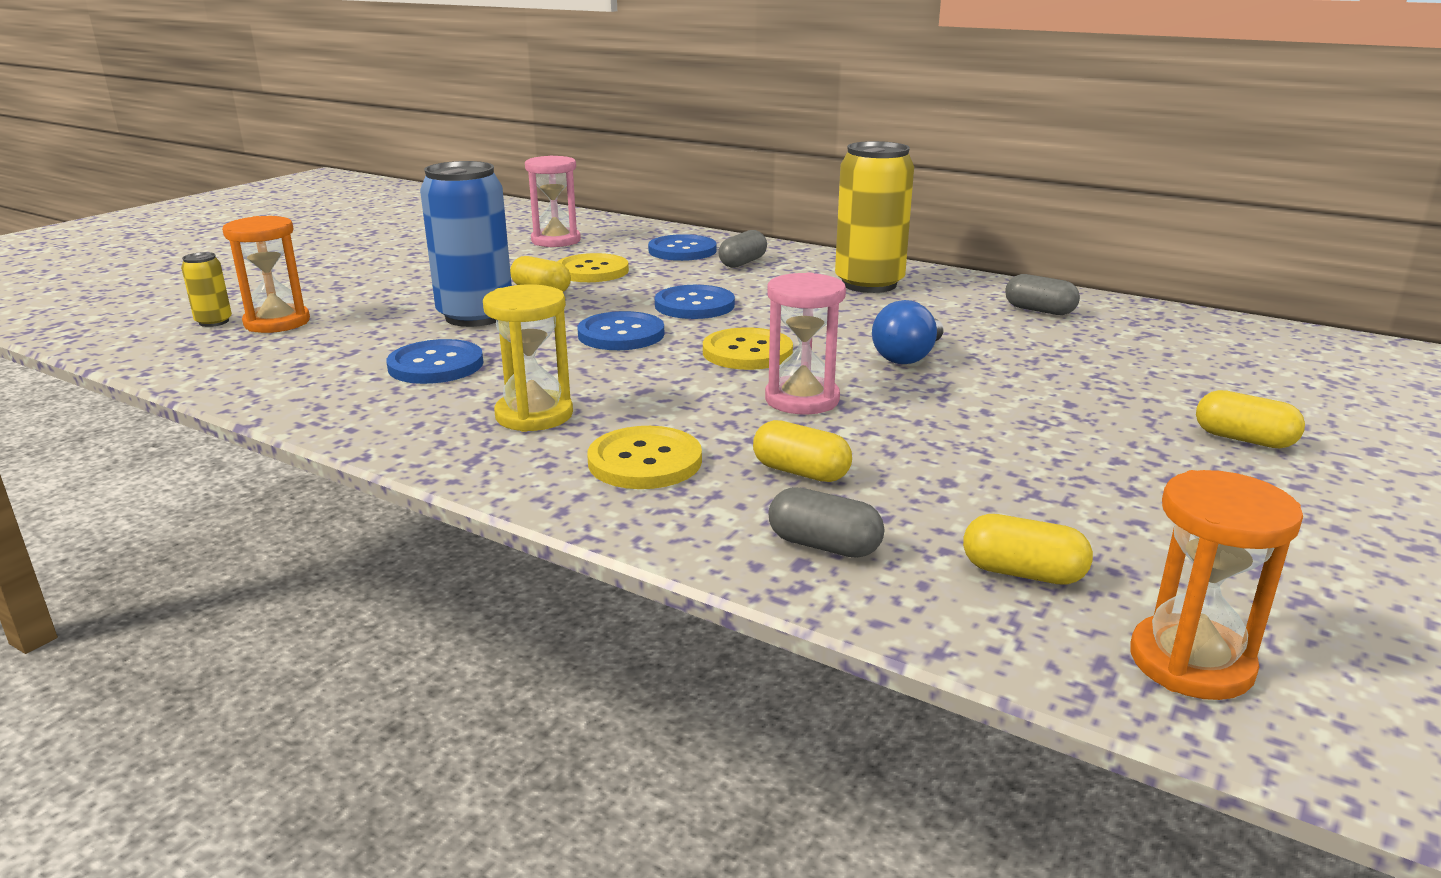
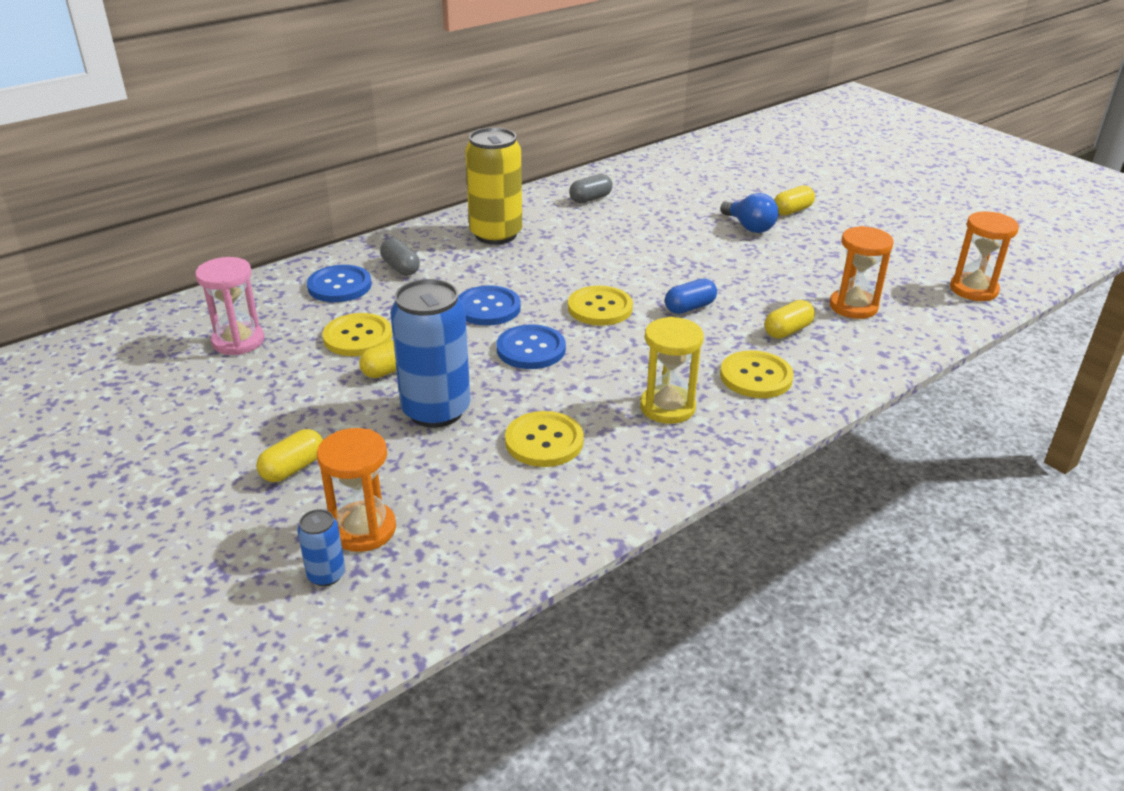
camera: 70 degrees left, 10 degrees up
yellow can [181,252,232,327] -> blue can [298,509,345,586]
blue button [387,339,484,384] -> yellow button [505,411,584,467]
pink hourglass [765,272,846,414] -> blue capsule [665,279,717,314]
grey capsule [769,487,884,558] -> none
blue light bulb [872,300,944,364] -> blue light bulb moved to [721,193,779,233]
yellow capsule [963,514,1093,585] -> yellow capsule moved to [256,429,323,482]
none -> orange hourglass [829,226,894,319]

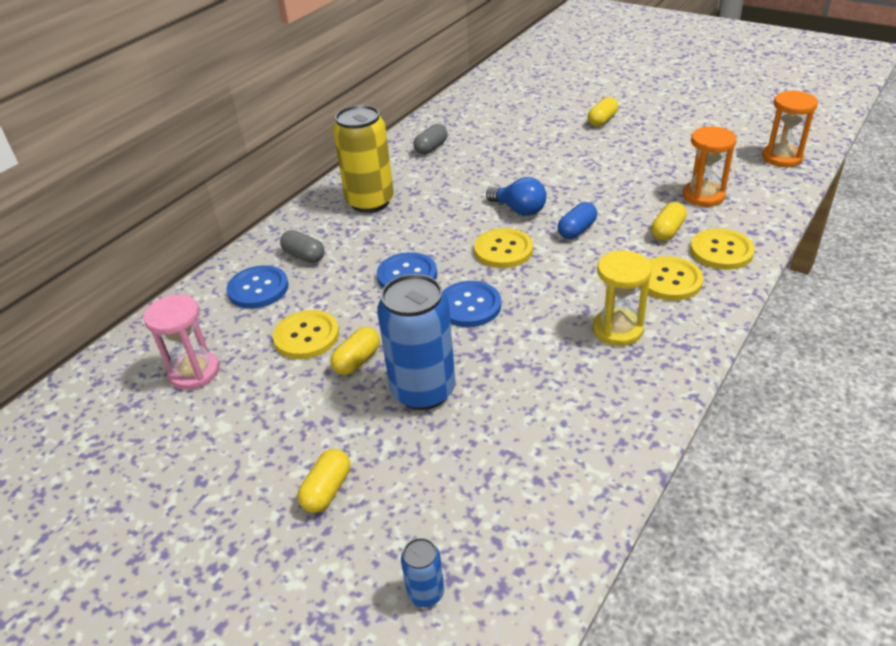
camera: 15 degrees left, 5 degrees up
orange hourglass [317,428,396,552] -> none
yellow button [505,411,584,467] -> yellow button moved to [690,228,755,270]
blue light bulb [721,193,779,233] -> blue light bulb moved to [486,177,547,216]

